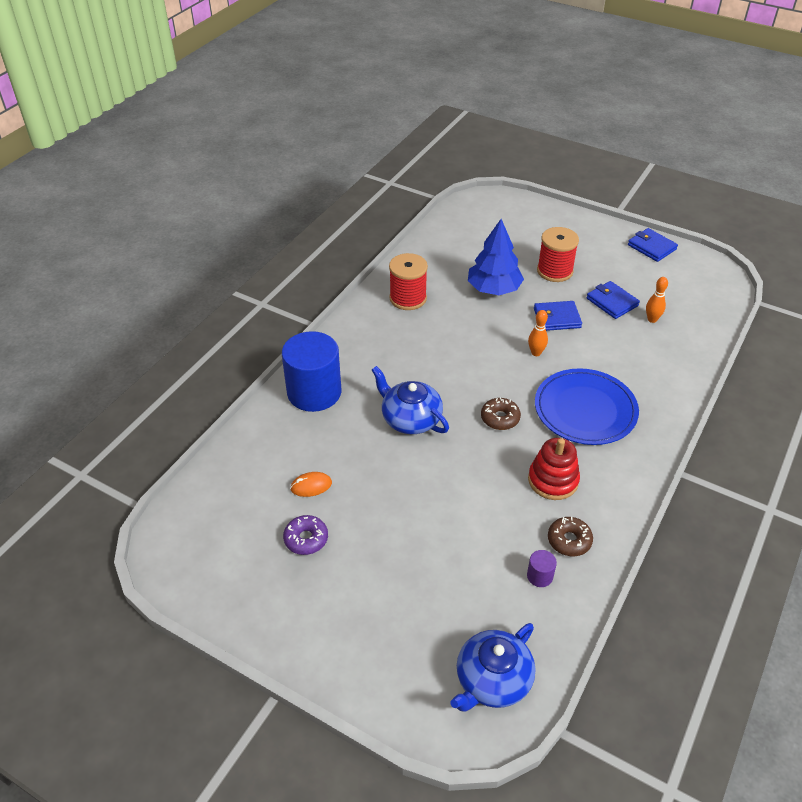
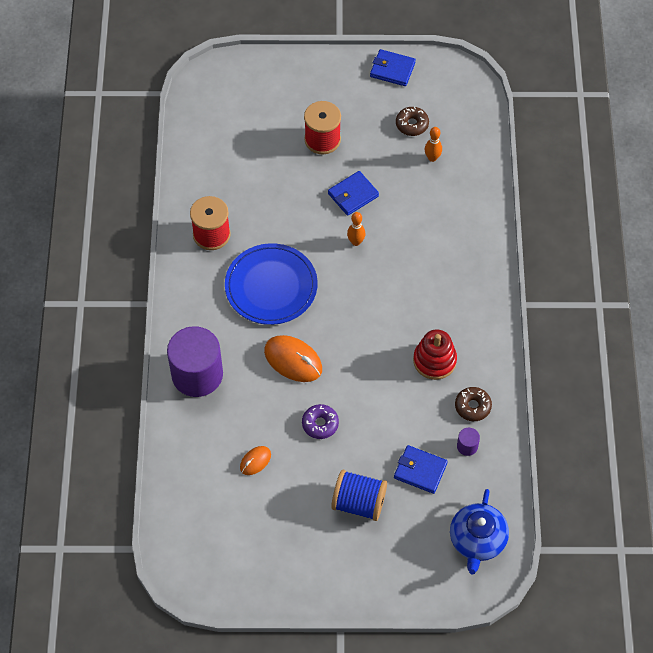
camera: 30 degrees left, 15 degrees up
blue cylinder [282,331,342,412] -> purple cylinder [167,326,223,397]
purple donut [283,515,328,555] -> purple donut moved to [302,404,339,439]
blue teapot [372,366,449,434] -> orange mouse [264,335,322,382]
blue tree [468,219,524,295] -> none
brown donut [481,398,521,430] -> brown donut moved to [396,107,429,136]
blue plate [535,368,639,445] -> blue plate moved to [225,243,318,325]
blue wallet [586,281,640,319] -> blue wallet moved to [394,445,448,494]
none -> blue spool [331,470,387,521]

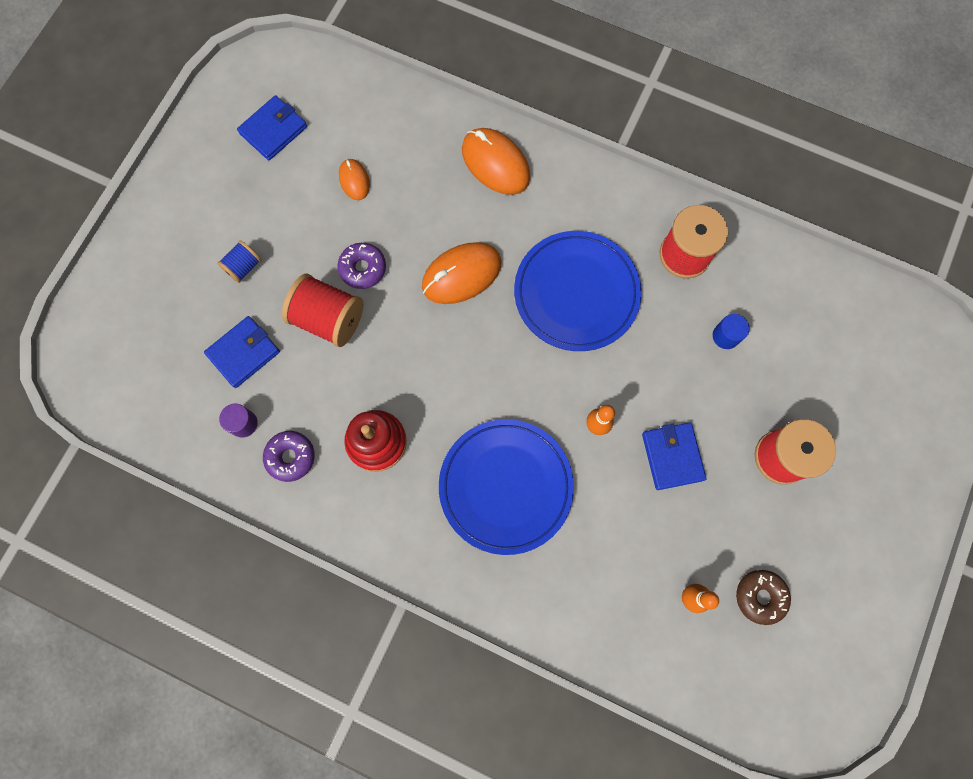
camera: 115 degrees right, 15 degrees up
purple cylinder [167,326,223,397] -> orange mouse [462,128,530,195]
blue spool [331,470,387,521] -> blue spool [217,240,261,283], size x0.54
blue wallet [370,49,416,86] -> blue wallet moved to [237,95,307,160]
blue teapot [450,489,509,575] -> none
brown donut [455,387,492,421] -> purple donut [263,431,315,482]
none -> red spool [282,274,363,347]
none -> blue plate [439,419,574,555]
none -> blue cylinder [713,314,750,349]

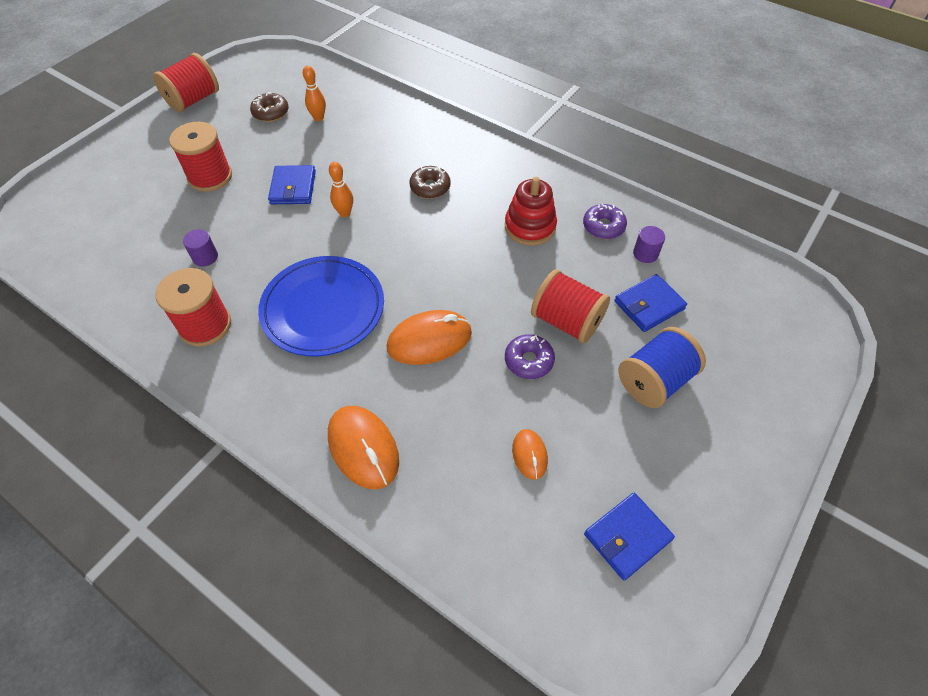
camera: 170 degrees left, 20 degrees down
blue spool [217,240,261,283] -> blue spool [619,327,706,408], size x1.85
blue plate [439,419,574,555] -> brown donut [409,166,451,199]
blue cylinder [713,314,750,349] -> purple cylinder [183,229,218,267]
none -> red spool [153,53,219,112]

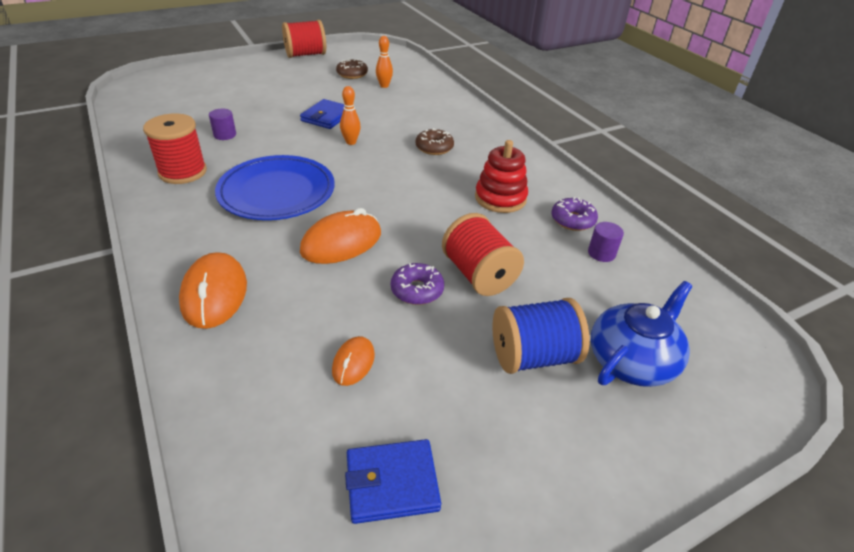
camera: 25 degrees right, 15 degrees down
red spool [169,122,232,192] -> none
orange mouse [387,310,472,365] -> orange mouse turned 45 degrees counterclockwise [300,208,381,264]
blue wallet [614,274,687,332] -> none
none -> blue teapot [591,281,692,387]

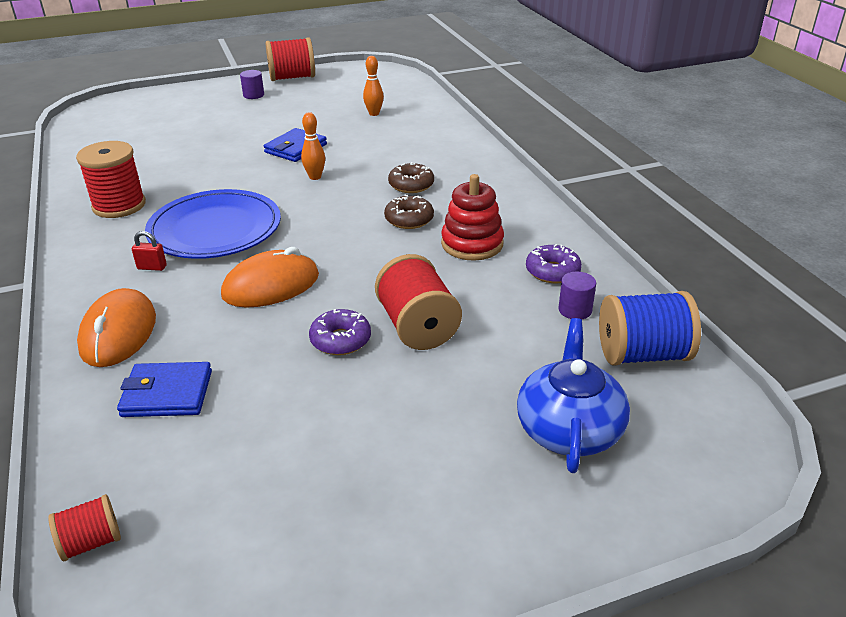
camera: 10 degrees right, 5 degrees down
purple cylinder [209,109,236,140] -> purple cylinder moved to [240,70,264,99]
orange mouse [332,336,375,386] -> none
brown donut [336,59,368,79] -> brown donut moved to [384,194,434,229]
blue wallet [345,439,441,524] -> blue wallet moved to [117,362,212,417]
blue spool [492,298,589,374] -> blue spool moved to [599,291,701,366]
blue teapot [591,281,692,387] -> blue teapot turned 45 degrees counterclockwise [517,318,630,473]
none -> red spool [48,494,121,561]
none -> red padlock [132,231,167,271]

